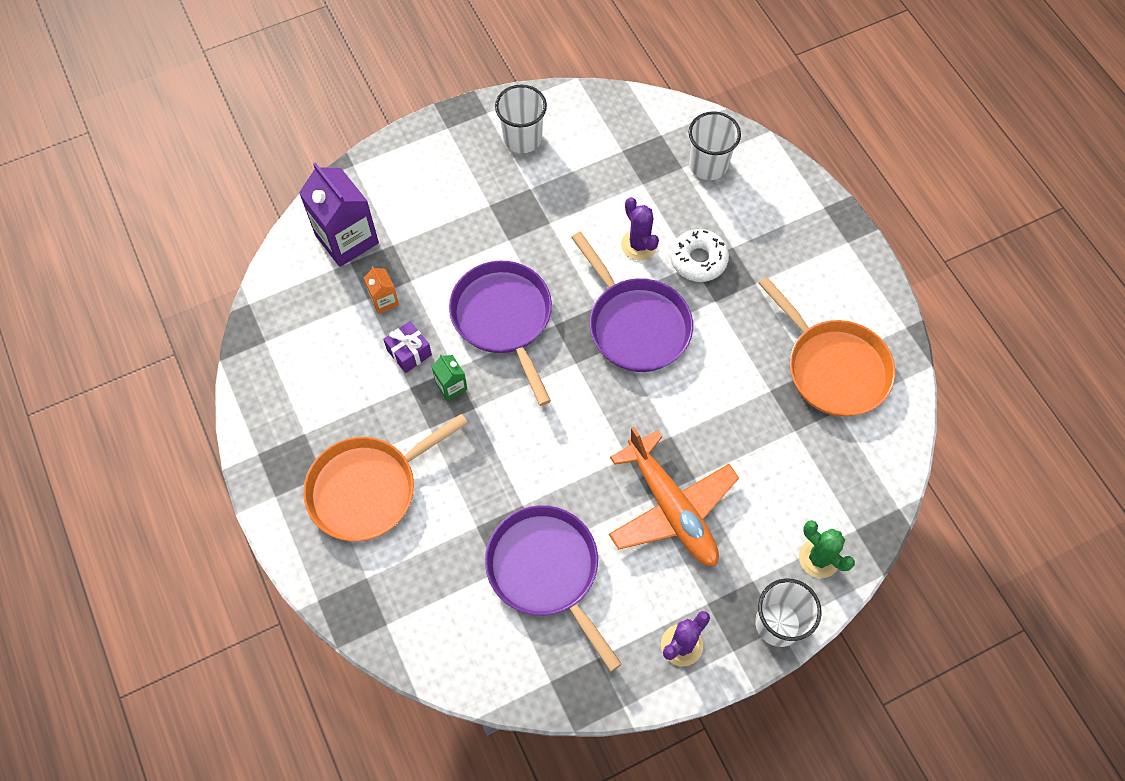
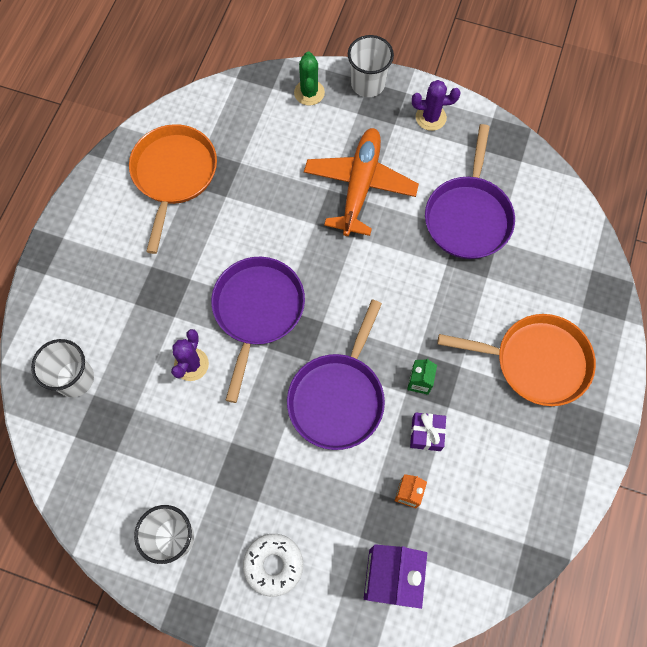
camera: 135 degrees left, 5 degrees up
white donut [670,229,729,282] -> white donut moved to [243,534,303,597]

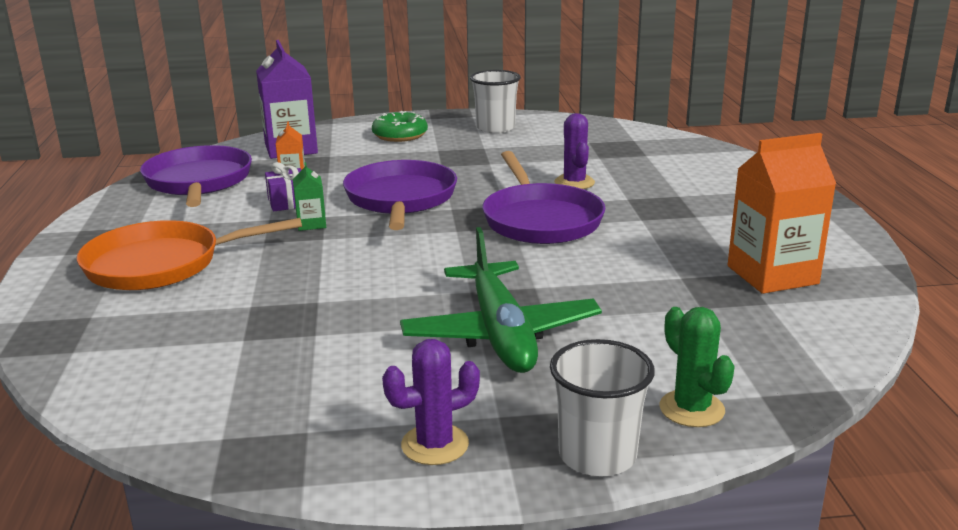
camera: 155 degrees right, 45 degrees down
white cup [31,339,94,397] -> none
orange pan [129,124,217,254] -> orange carton [728,133,836,294]
white donut [243,534,303,597] -> green donut [372,111,428,142]
orange plane [304,128,419,236] -> green plane [400,227,602,373]
purple pan [425,124,515,259] -> purple pan moved to [140,145,252,207]

